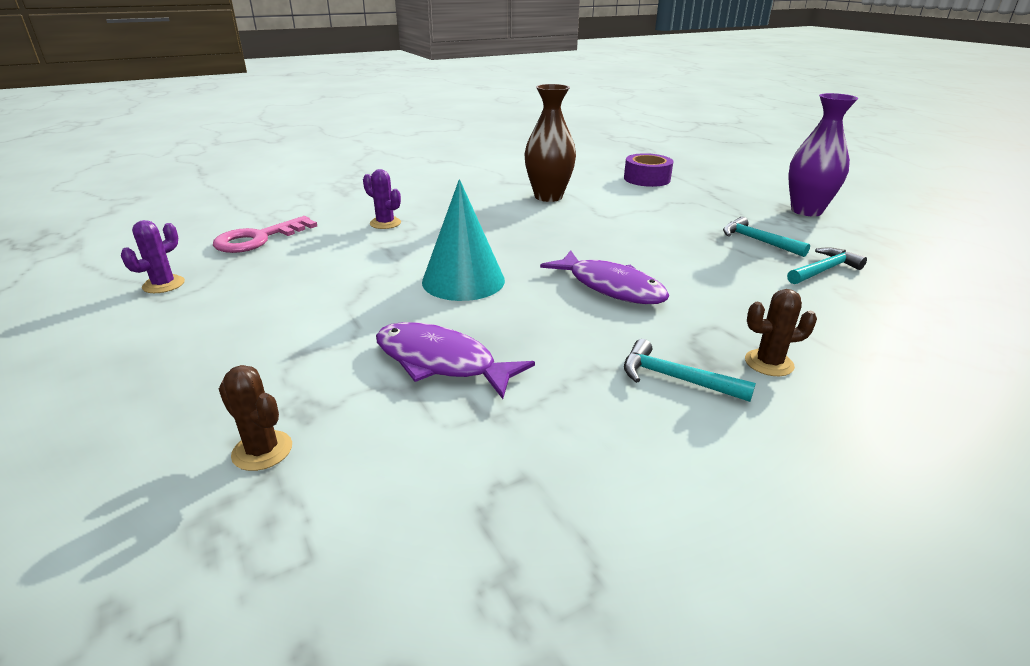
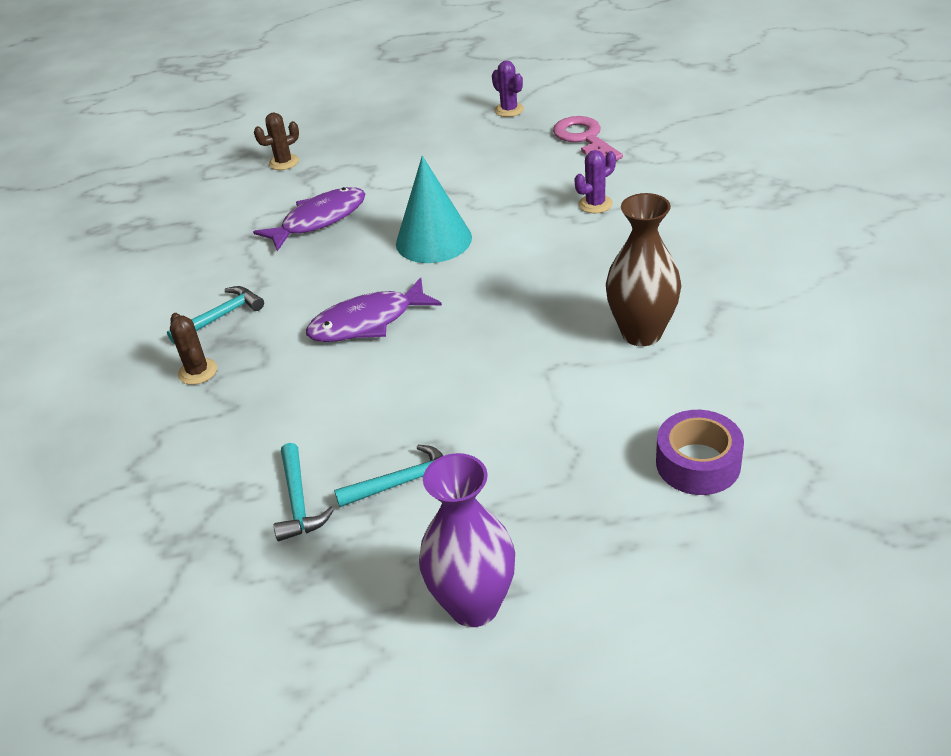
camera: 115 degrees right, 10 degrees up
brown cactus [745,289,817,376] -> brown cactus turned 45 degrees counterclockwise [170,313,217,385]

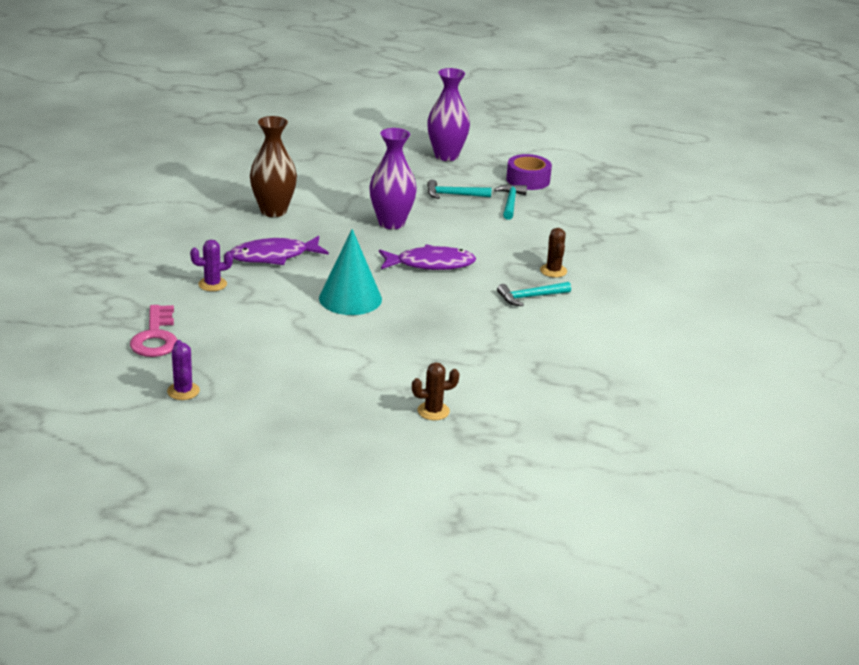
camera: 165 degrees left, 10 degrees down
purple fish [253,187,365,251] -> purple fish moved to [230,236,329,265]
purple tape [656,410,744,495] -> purple tape moved to [506,154,552,190]
none -> purple vase [369,128,417,229]

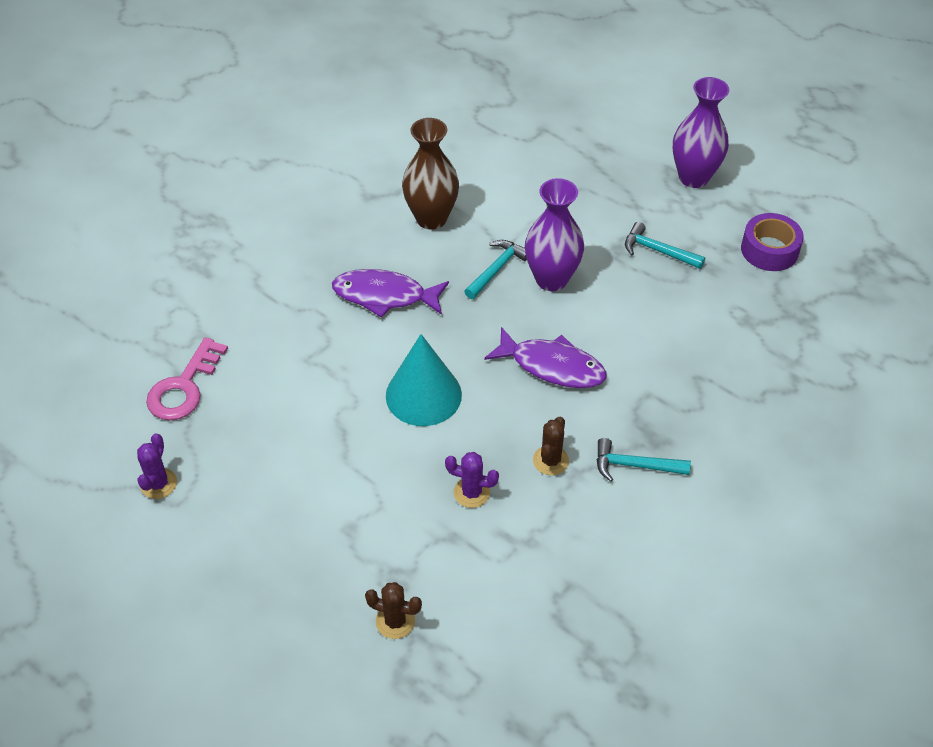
camera: 30 degrees right, 20 degrees up
purple cactus [190,240,233,291] -> purple cactus moved to [445,452,499,508]
turquoise hammer [494,184,527,220] -> turquoise hammer moved to [464,240,527,299]
brown cactus [540,228,567,278] -> brown cactus moved to [533,417,569,475]

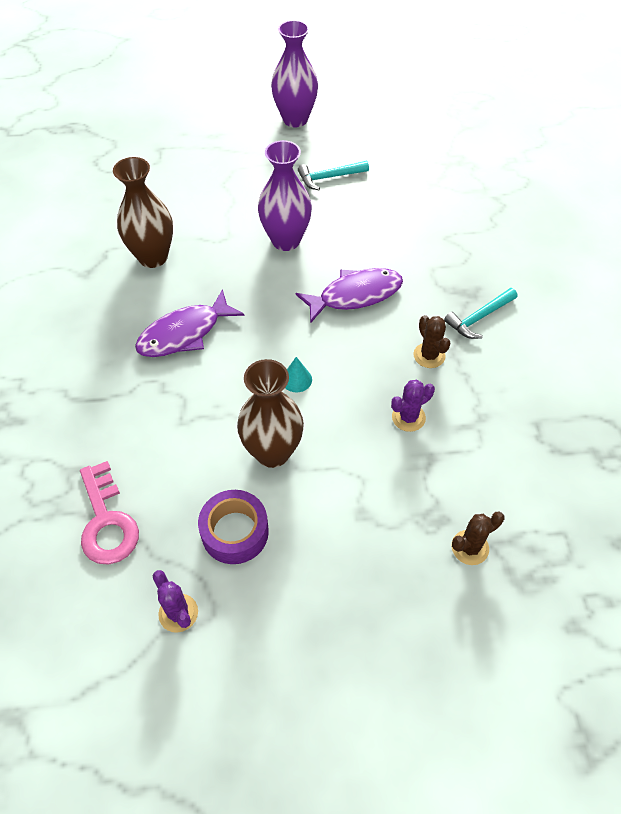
camera: 45 degrees left, 5 degrees up
turquoise cone [386,334,462,426] -> turquoise cone [285,357,312,392], size x0.43
turquoise hammer [464,240,527,299] -> none
purple tape [741,213,804,271] -> purple tape moved to [198,490,269,564]
none -> brown vase [237,359,304,468]

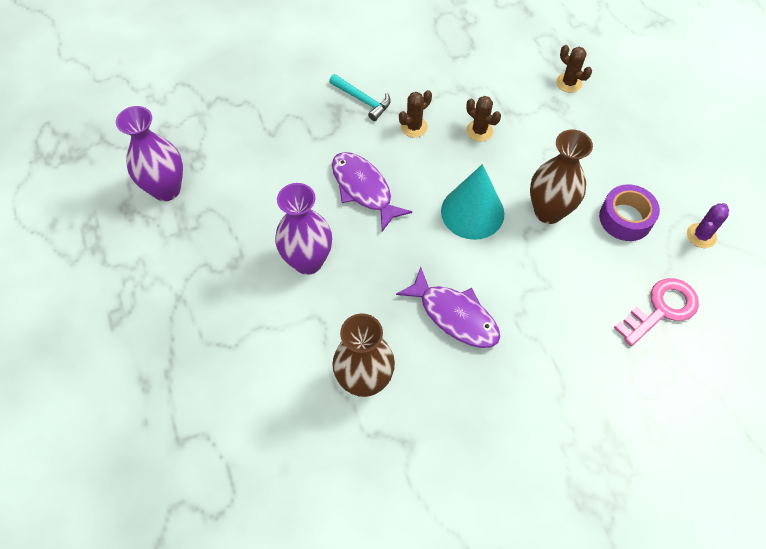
camera: 105 degrees left, 5 degrees up
purple vase [271,20,318,127] -> purple vase moved to [116,106,183,201]
turquoise cone [285,357,312,392] -> turquoise cone [441,164,504,240], size x2.34
turquoise hammer [298,161,369,190] -> none
purple cactus [391,380,435,432] -> brown cactus [466,96,501,142]

